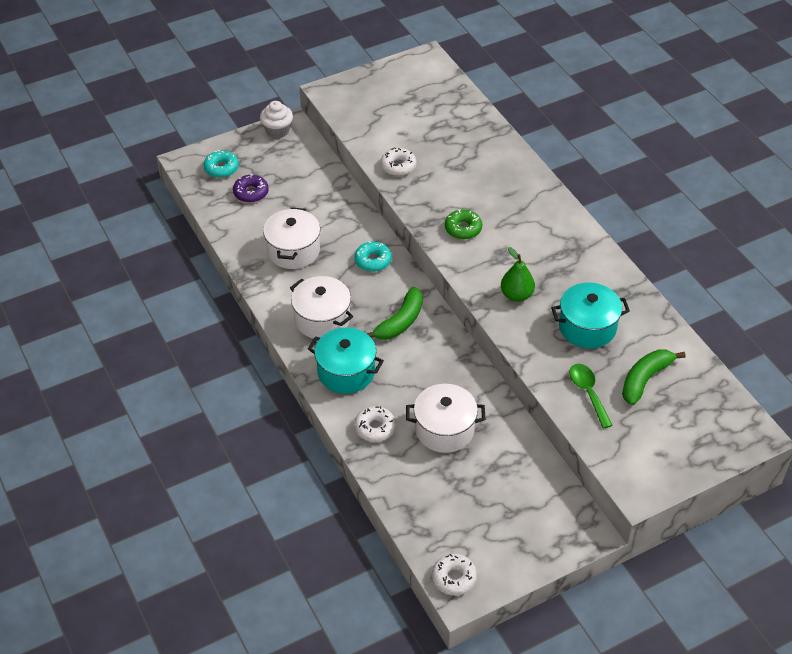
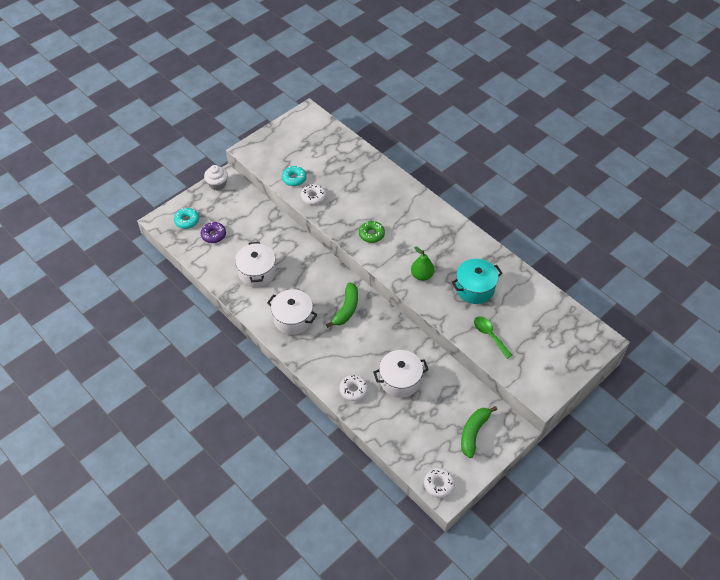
camera: 15 degrees left, 5 degrees up
turquoise pot [308,327,384,394] -> none
turquoise donut [354,241,392,272] -> turquoise donut moved to [282,166,307,186]
green banana [622,349,686,405] -> green banana moved to [461,406,497,458]

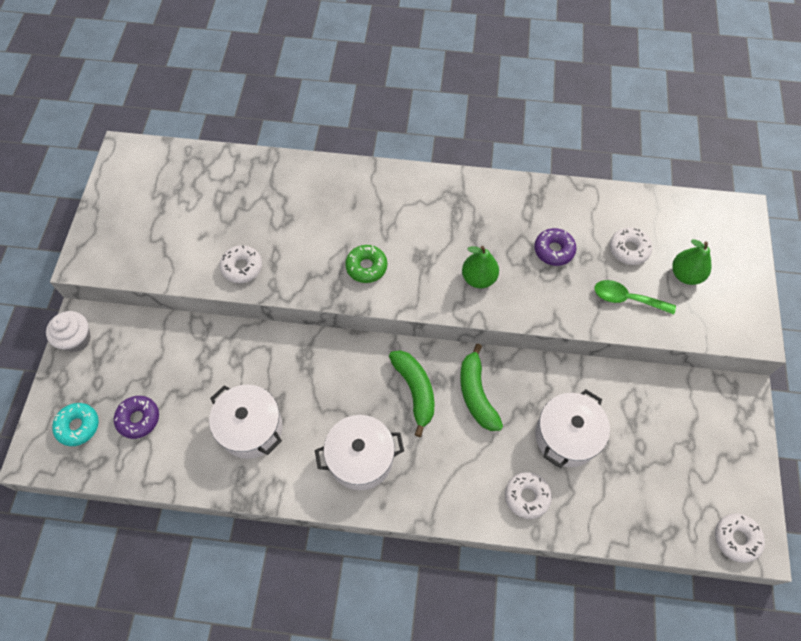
camera: 40 degrees left, 10 degrees up
turquoise donut [282,166,307,186] -> none
turquoise pot [451,259,503,304] -> purple donut [534,228,576,266]
green banana [461,406,497,458] -> green banana moved to [460,344,503,431]
none -> white donut [610,228,652,265]
none -> green pear [672,239,711,285]

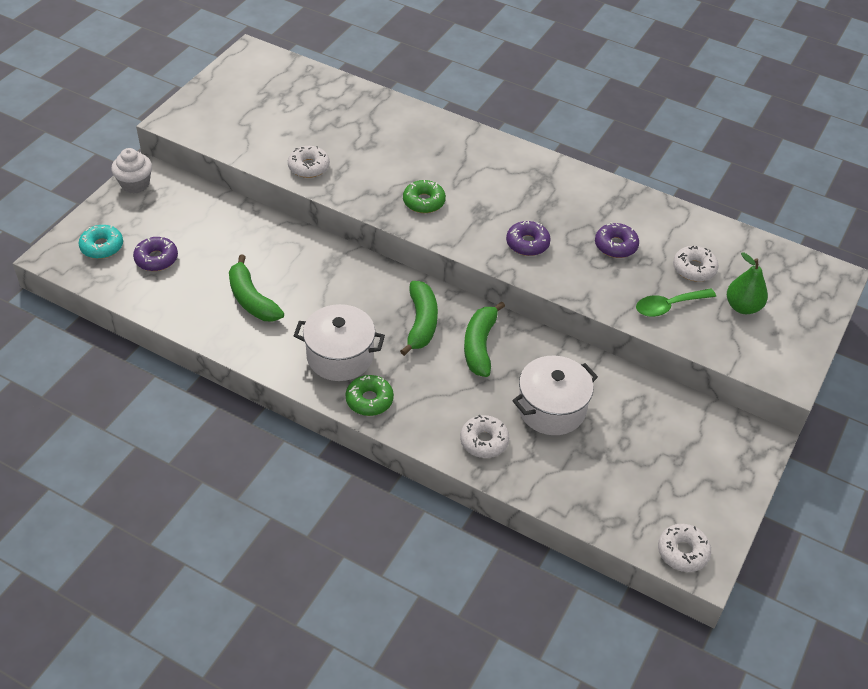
camera: 20 degrees right, 15 degrees down
white pot [209,385,283,459] -> green banana [229,254,284,322]
green pear [462,246,499,288] -> purple donut [506,221,551,256]
green spoon [594,280,676,315] -> green spoon turned 60 degrees counterclockwise [636,288,716,317]
none -> green donut [345,375,394,416]

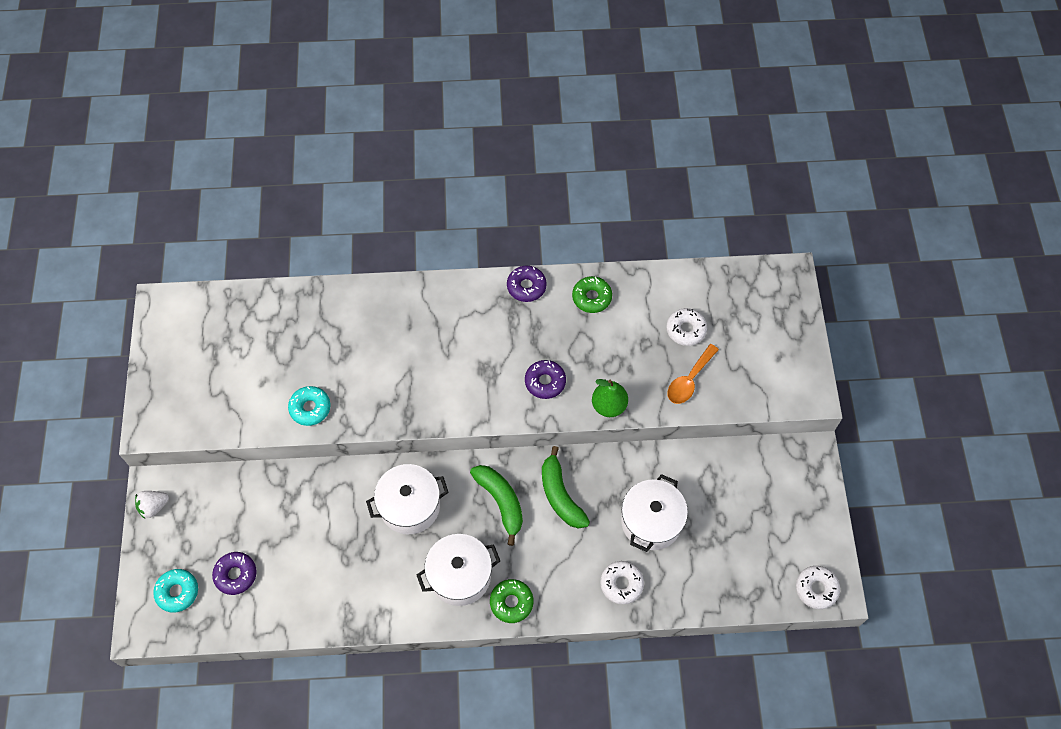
camera: 30 degrees left, 15 degrees up
white cupcake [111,148,152,194] -> white strawberry [135,491,169,519]
green banana [229,254,284,322] -> none
white donut [288,146,330,178] -> turquoise donut [288,386,331,426]
green donut [403,180,446,213] -> green donut moved to [572,276,612,313]
purple donut [595,223,639,258] -> purple donut moved to [507,266,547,302]
green spoon [636,288,716,317] -> orange spoon [667,344,719,404]
green pear [727,252,768,314] -> green pear moved to [592,379,628,417]
none -> white pot [366,464,449,534]

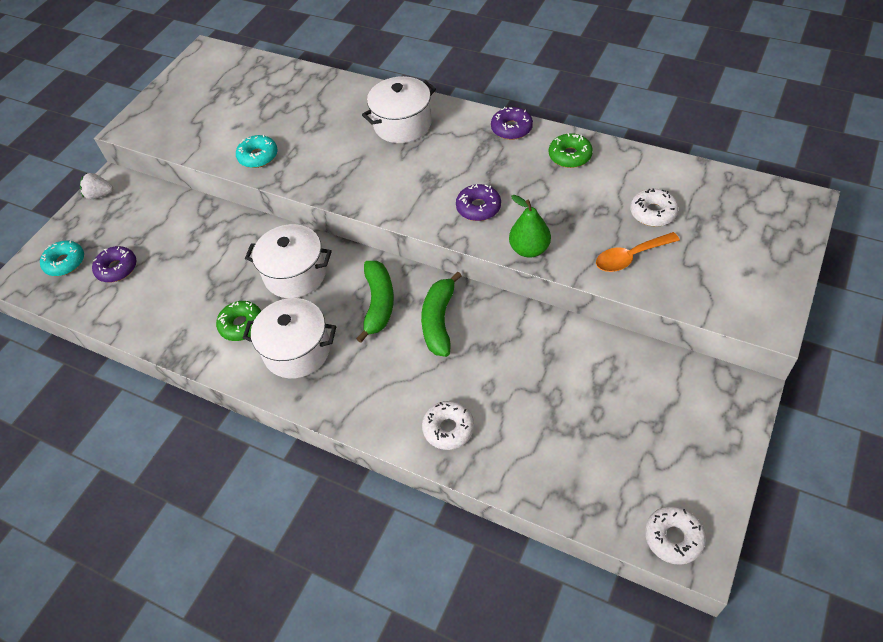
camera: 35 degrees right, 10 degrees down
green donut [490,579,534,623] -> green donut moved to [216,301,261,341]
white pot [621,474,688,552] -> white pot moved to [362,76,436,143]

